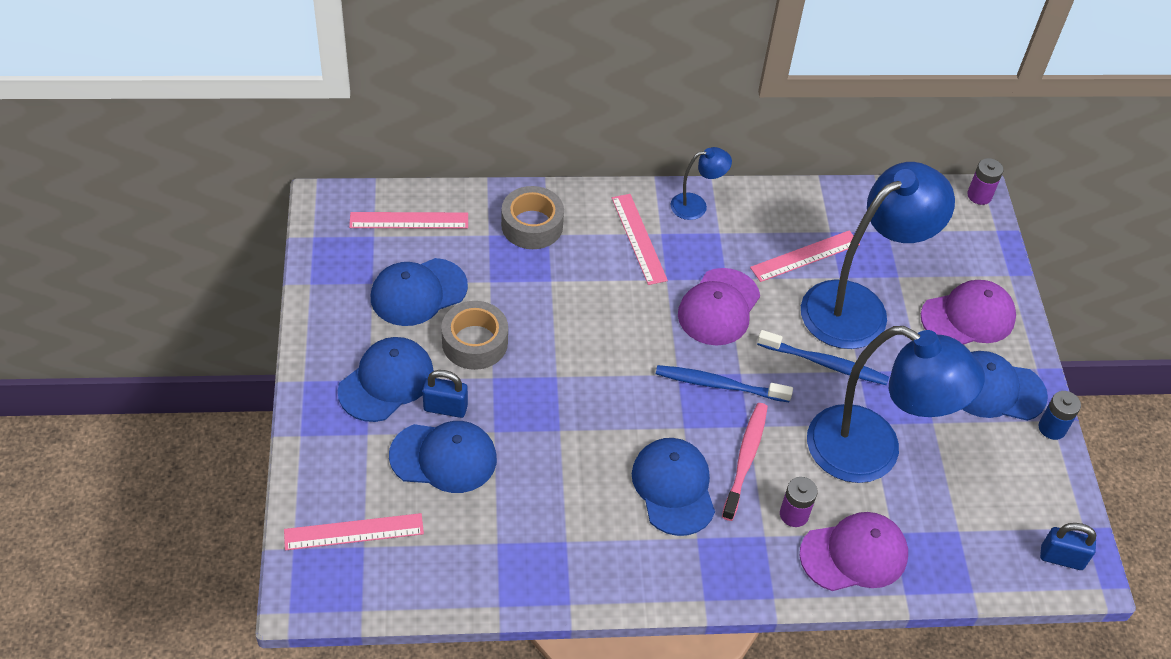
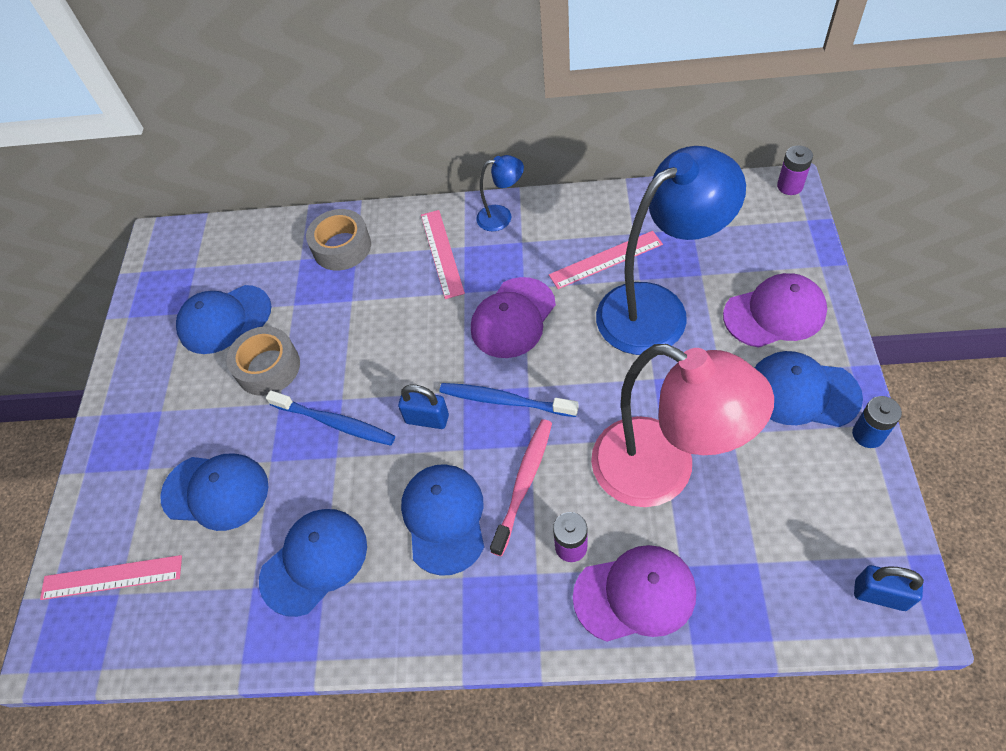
camera: 15 degrees right, 5 degrees up
blue cap [338,337,434,422] -> blue cap moved to [259,509,367,617]
pink ruler [349,212,468,229] -> none
blue padlock [422,370,468,418] -> blue padlock moved to [398,385,449,429]
blue toothbrush [757,330,889,385] -> blue toothbrush moved to [266,390,395,446]
blue lamp [807,326,985,483] -> pink lamp [591,344,774,507]

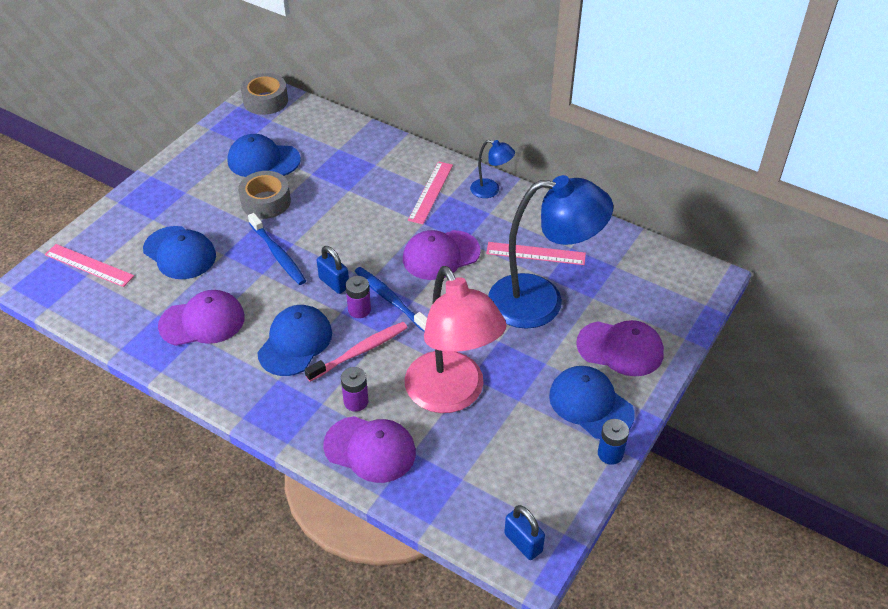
camera: 25 degrees right, 10 degrees down
blue cap [259,509,367,617] -> purple cap [158,290,245,346]
grey tape [306,209,371,271] -> grey tape moved to [241,73,288,115]
purple battery [777,145,813,195] -> purple battery moved to [345,276,371,318]

